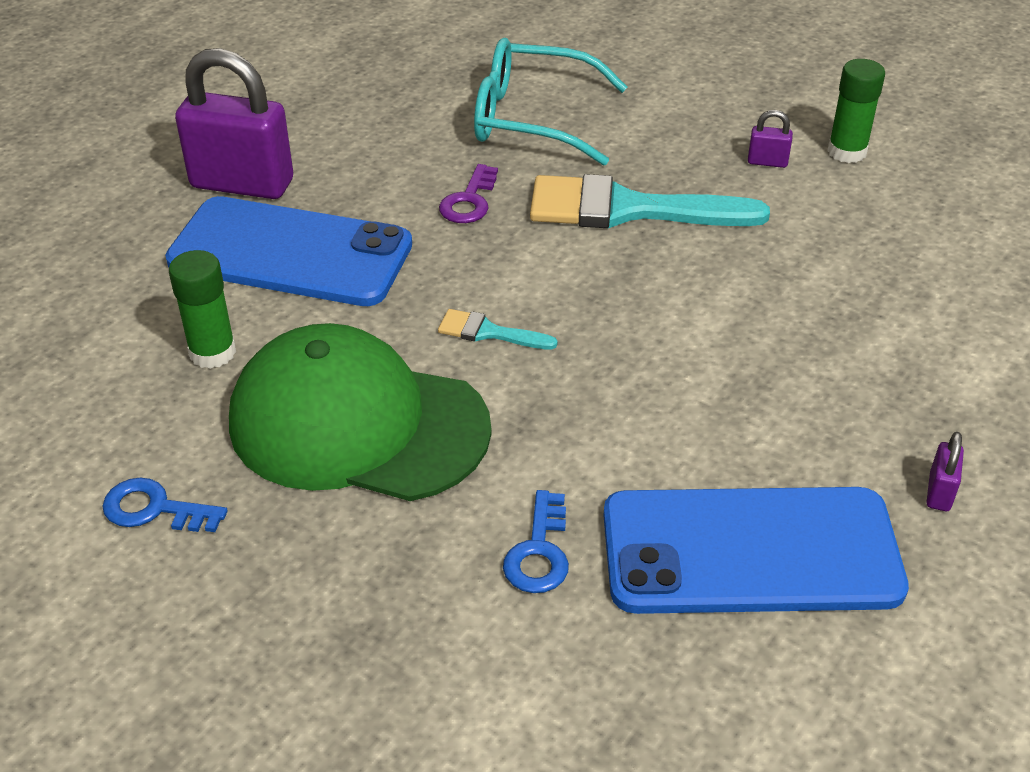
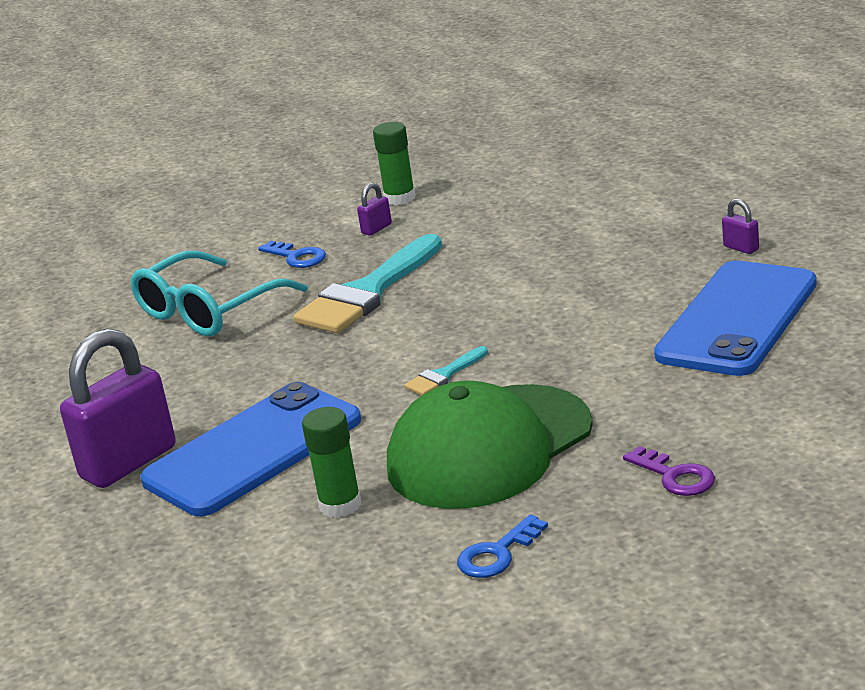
camera: 55 degrees left, 15 degrees down
purple key [439,164,498,223] -> purple key moved to [623,446,715,496]
blue key [503,490,569,593] -> blue key moved to [258,241,326,268]

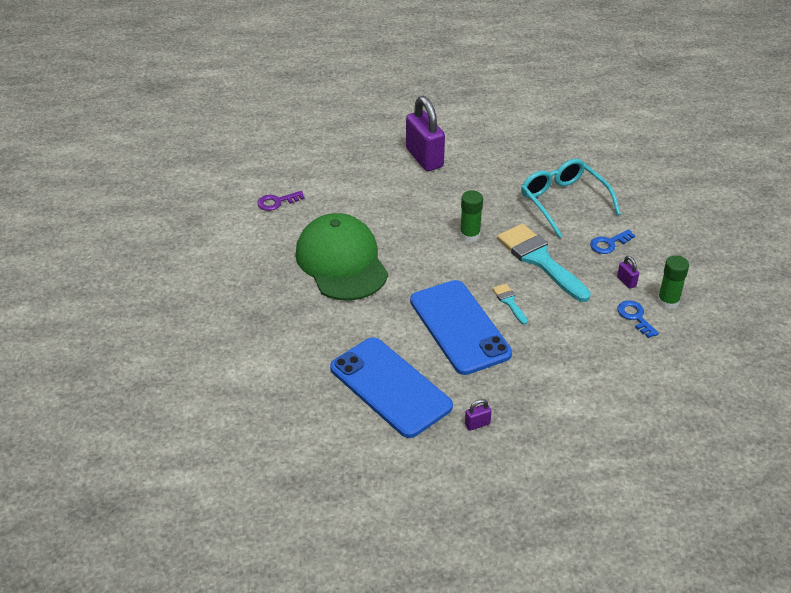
camera: 105 degrees right, 15 degrees up
blue phone [141,382,361,516] -> blue phone moved to [410,280,512,375]
green glue stick [302,407,361,518] -> green glue stick moved to [460,190,483,242]
turquoise brush [404,346,488,396] -> turquoise brush moved to [492,284,528,325]
blue key [457,515,548,578] -> blue key moved to [617,300,659,338]
purple key [623,446,715,496] -> purple key moved to [257,191,305,211]

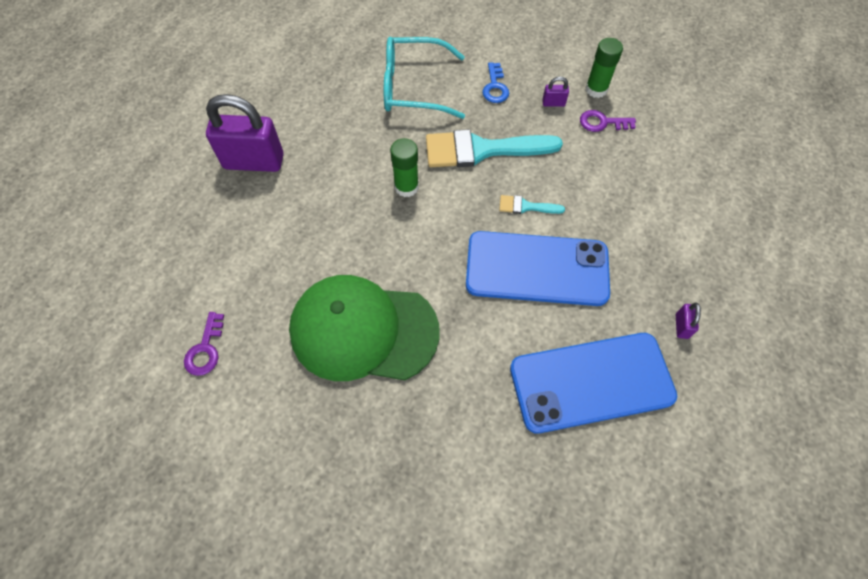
camera: 60 degrees left, 20 degrees up
blue key [617,300,659,338] -> purple key [580,110,636,132]

